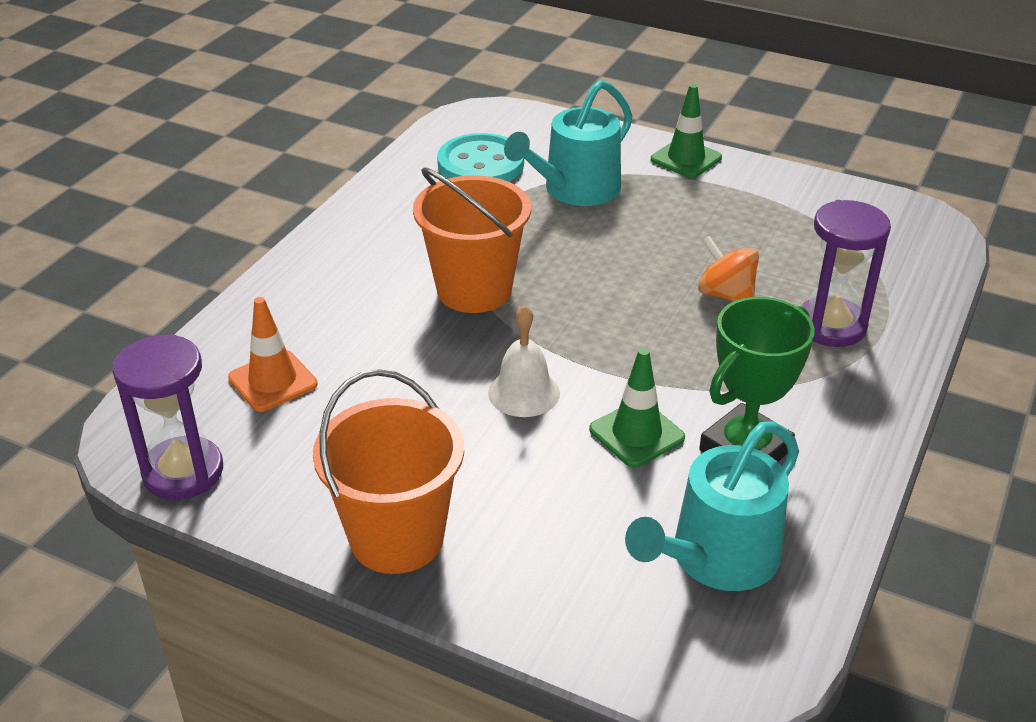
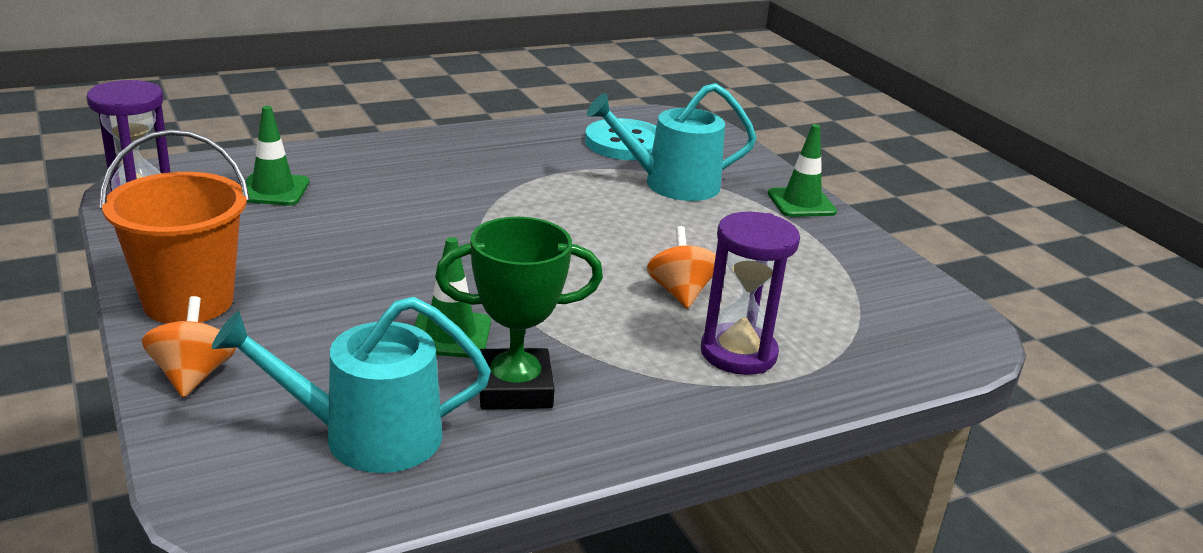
camera: 35 degrees right, 10 degrees down
orange traffic cone [228,297,318,412] -> green traffic cone [246,106,309,205]
orange bucket [413,167,531,313] -> none
white bell [488,305,560,417] -> none
none -> orange spinning top [142,296,236,398]

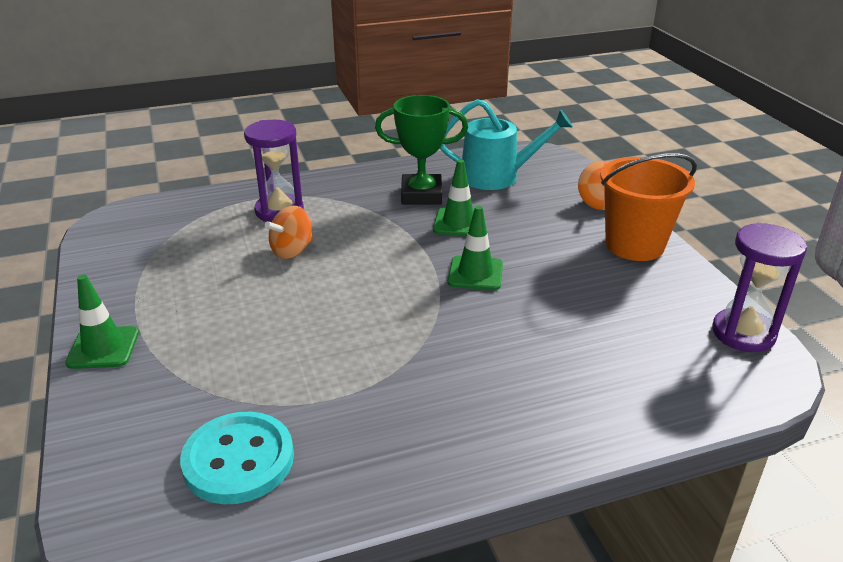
camera: 170 degrees left, 5 degrees up
green traffic cone [246,106,309,205] -> green traffic cone moved to [448,206,503,290]
turquoise watering can [587,83,757,201] -> none
orange spinning top [647,226,716,309] -> orange spinning top turned 45 degrees clockwise [265,206,313,259]

